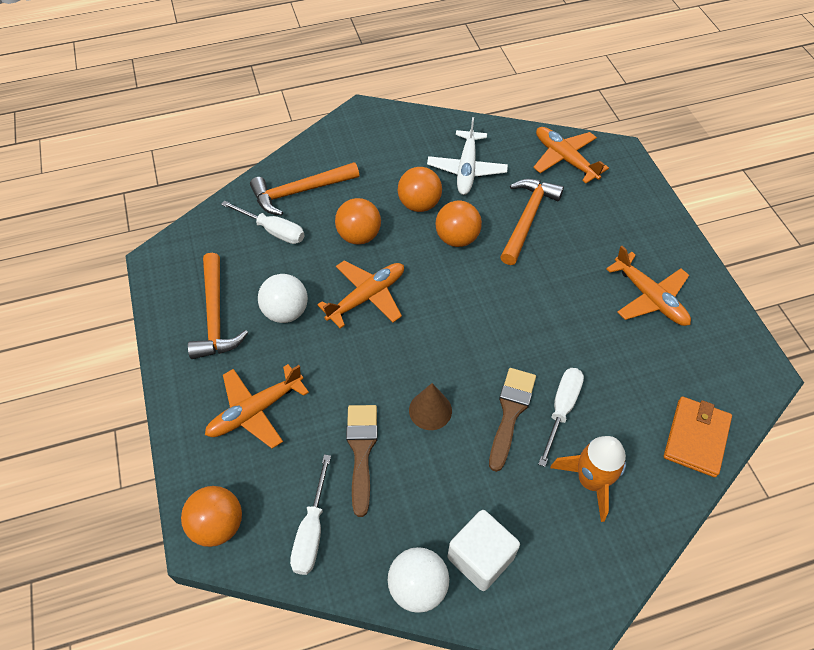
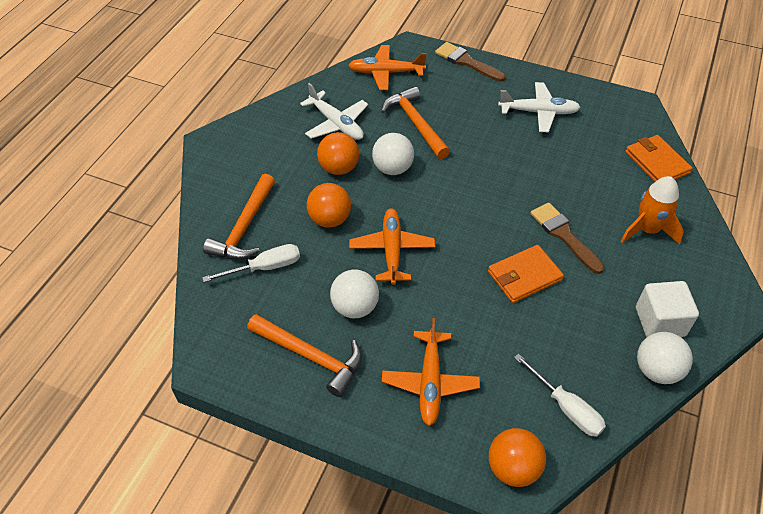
camera: 50 degrees left, 5 degrees down
brown brush [346,405,378,517] -> brown brush moved to [435,42,506,82]
brown cone [409,383,452,430] -> orange wallet [488,245,564,303]
orange ball [436,201,482,247] -> white ball [372,133,414,175]
white screwdriver [538,368,584,467] -> none
orange plane [606,246,691,326] -> white plane [498,82,581,132]

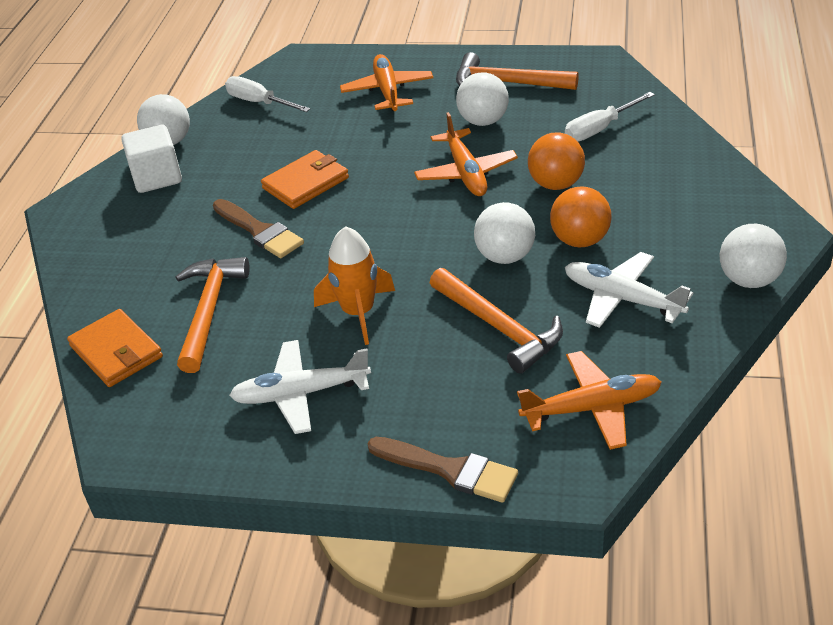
camera: 170 degrees right, 10 degrees down
orange hammer [203,174,275,260] -> orange hammer moved to [175,257,250,373]
orange ball [488,428,546,487] -> none
orange rocket [620,176,684,245] -> orange rocket moved to [314,226,395,345]
none -> white ball [720,224,787,288]

